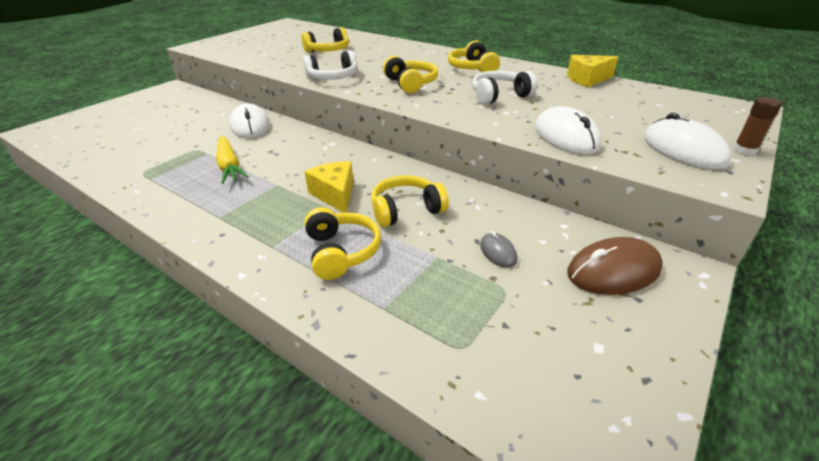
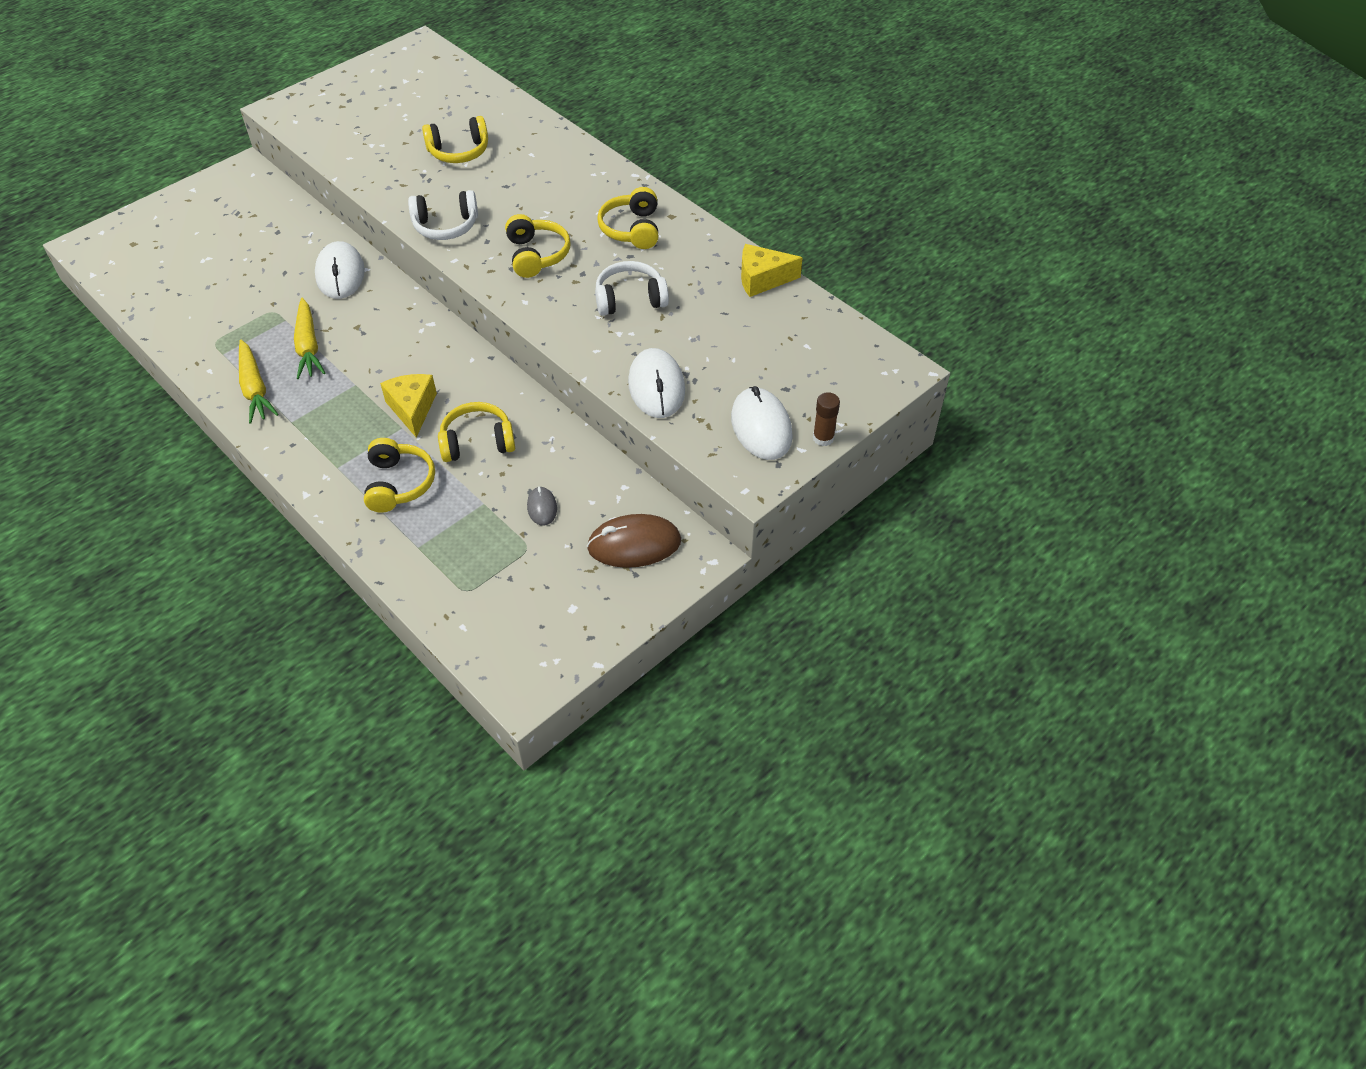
camera: 10 degrees right, 15 degrees up
none -> yellow carrot [239,340,278,424]

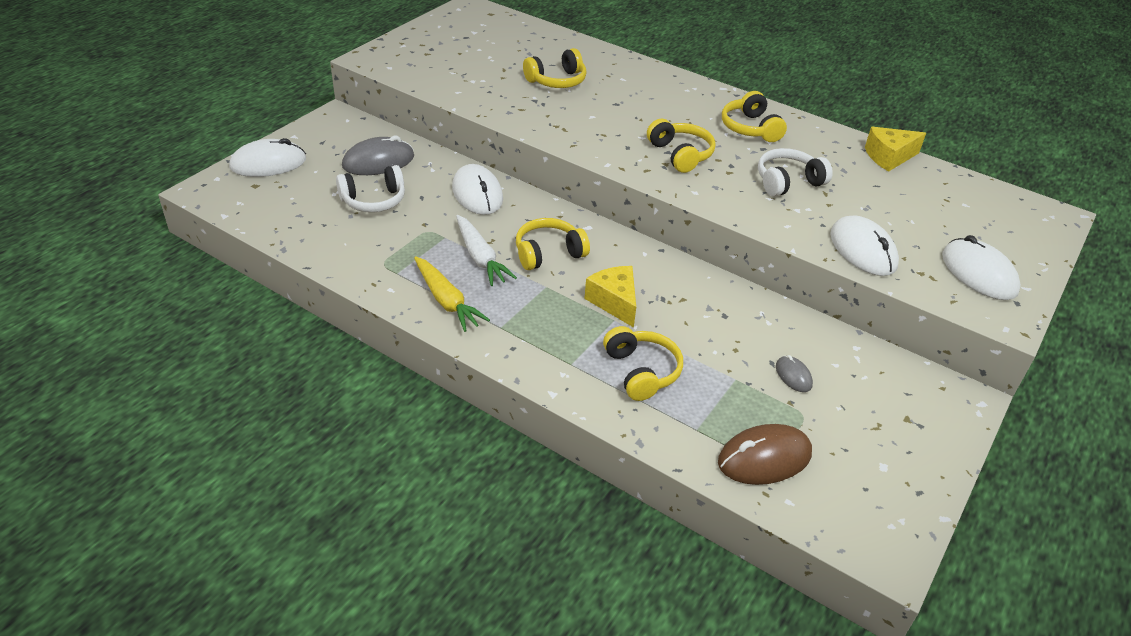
camera: 15 degrees left, 10 degrees down
yellow carrot [294,298,325,379] -> white carrot [456,215,517,286]
white headphones [408,190,478,240] -> white headphones moved to [336,165,405,213]
yellow headphones [438,402,515,462] -> yellow headphones moved to [516,218,590,270]
brown mouse [587,514,681,568] -> brown mouse moved to [718,424,812,485]
brown glue stick [813,392,840,446] -> none
none -> white mouse [229,138,306,177]
none -> grey mouse [342,135,414,175]

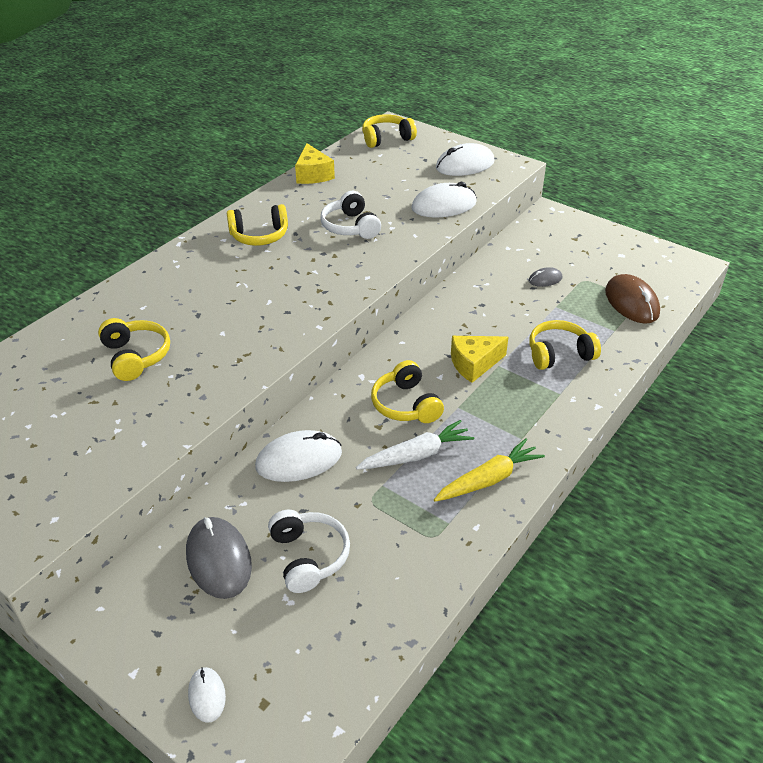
camera: 85 degrees left, 0 degrees up
white mouse [229,138,306,177] -> white mouse [188,667,226,723], size x0.52
yellow headphones [647,119,716,173] -> yellow headphones moved to [362,114,417,148]

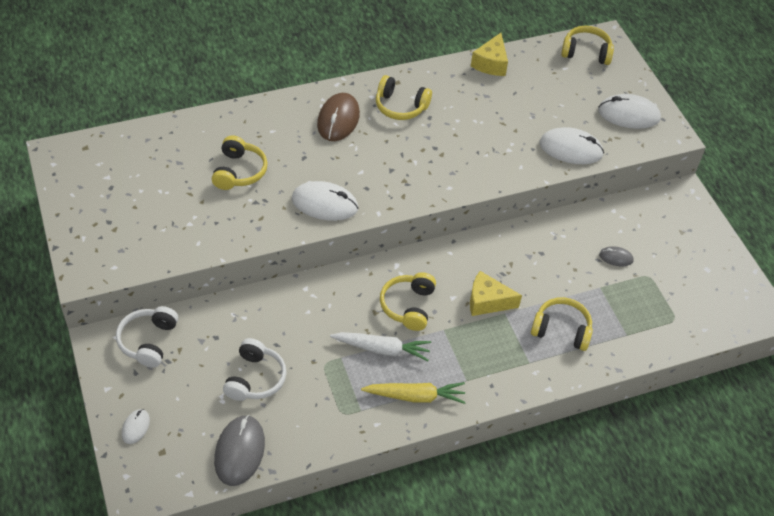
camera: 30 degrees right, 10 degrees up
grey mouse [186,517,252,599] -> grey mouse moved to [214,415,265,486]
white mouse [255,430,342,482] -> white mouse moved to [292,181,358,221]
white headphones [320,191,381,239] -> white headphones moved to [116,306,178,368]
brown mouse [605,274,660,324] -> brown mouse moved to [317,93,360,141]

